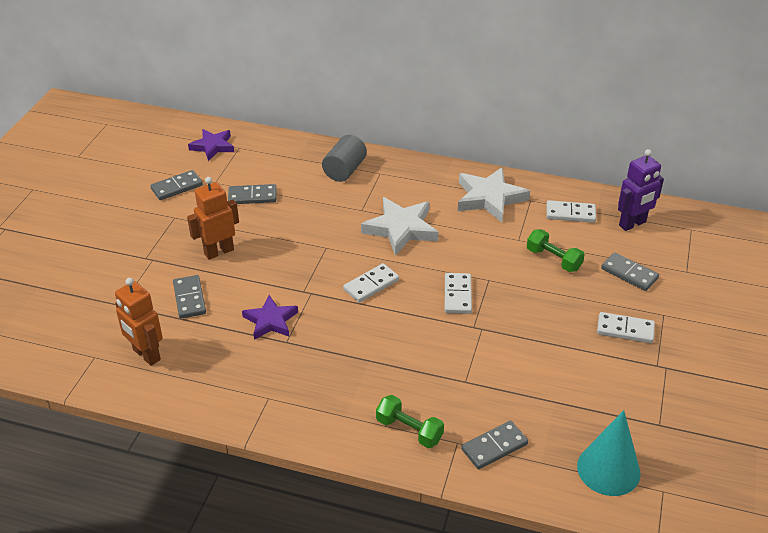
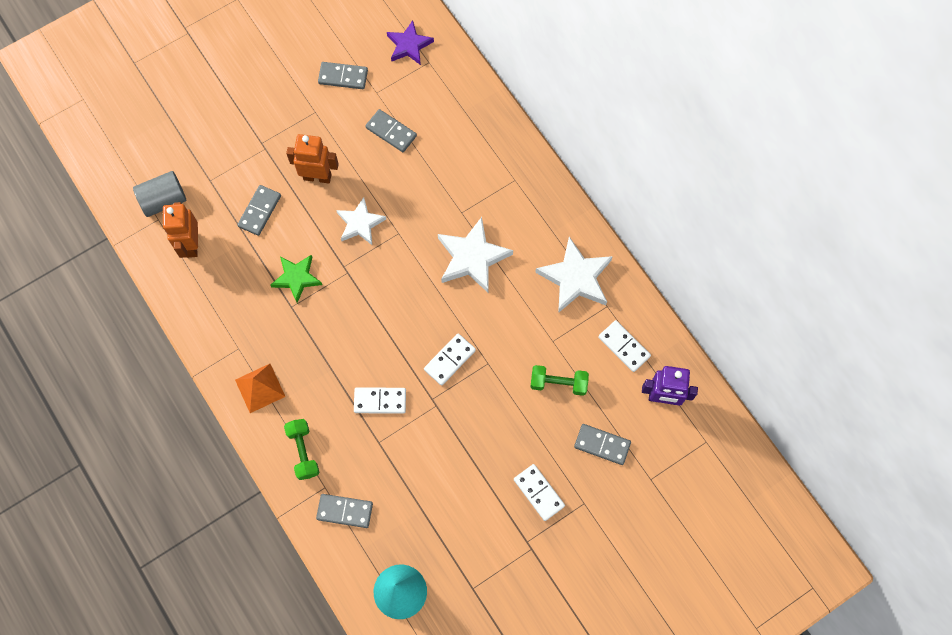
camera: 40 degrees right, 30 degrees up
purple star [242,295,298,340] -> green star [271,255,322,303]
grey cylinder [322,135,367,182] -> grey cylinder moved to [133,171,186,217]
white domino [343,263,399,303] -> white domino moved to [354,387,406,414]
green dumbbell [527,229,585,272] -> green dumbbell turned 75 degrees counterclockwise [530,365,589,396]
grey domino [601,252,659,291] -> grey domino turned 60 degrees counterclockwise [574,424,631,465]
none -> orange pyramid [235,364,285,413]
none -> white star [336,197,386,245]

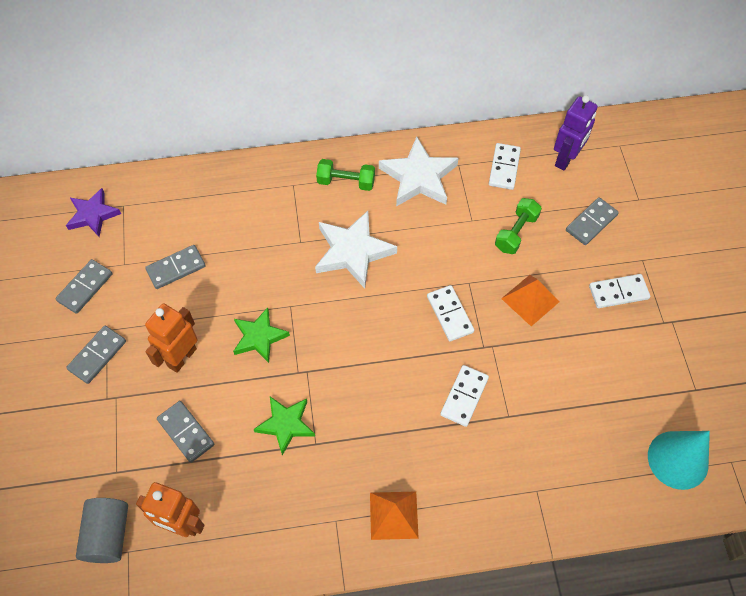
camera: 65 degrees left, 10 degrees down
green dumbbell [284,419,319,480] -> green dumbbell moved to [316,159,375,191]
grey domino [316,494,373,528] -> grey domino moved to [66,326,126,384]
white star [336,197,386,245] -> green star [233,307,290,363]
white domino [598,320,651,372] -> white domino turned 60 degrees counterclockwise [489,143,521,190]
none -> orange pyramid [501,275,560,326]

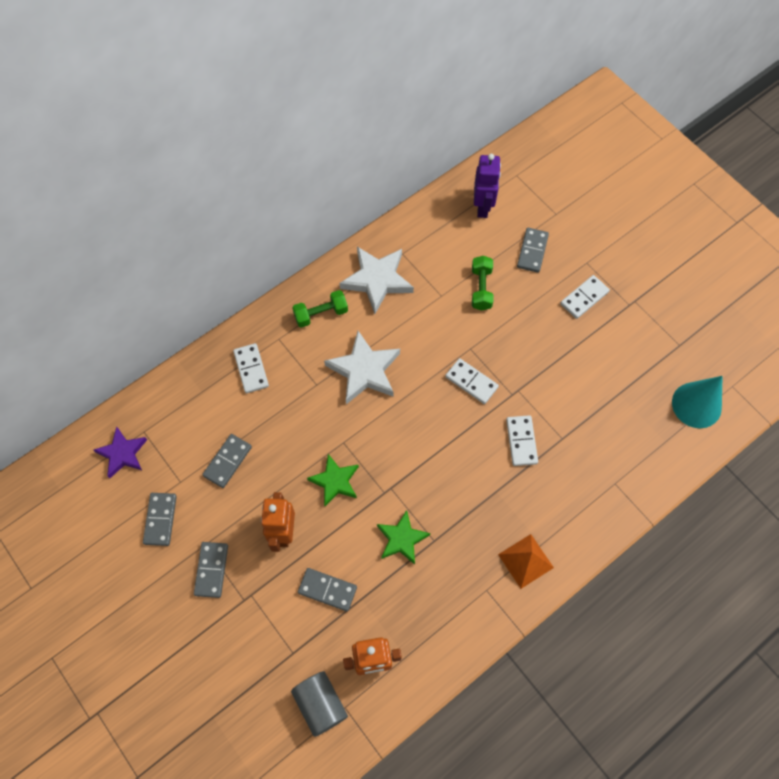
camera: 30 degrees left, 5 degrees up
white domino [489,143,521,190] -> white domino moved to [233,343,269,393]
orange pyramid [501,275,560,326] -> none

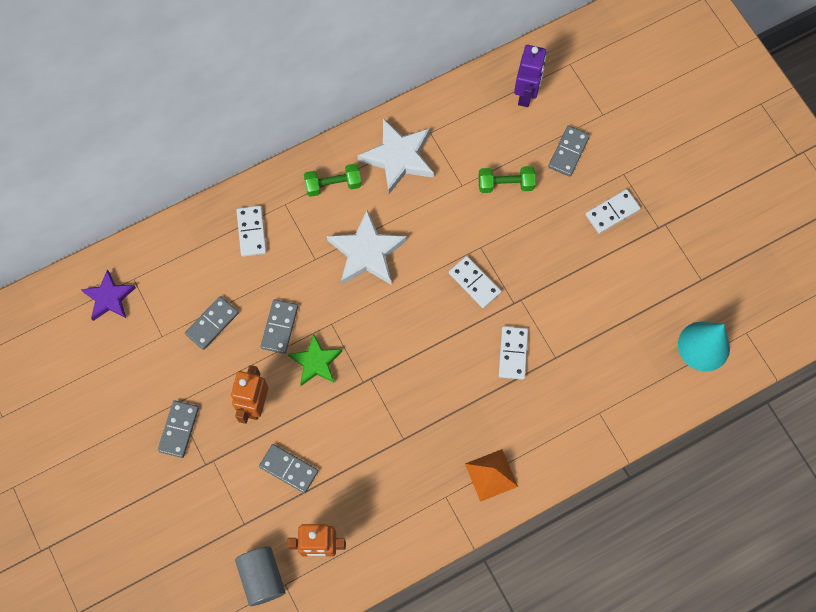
camera: 10 degrees right, 5 degrees up
grey domino [143,493,177,546] -> grey domino moved to [261,299,298,354]
green star [377,510,430,565] -> none
green dumbbell [472,256,493,311] -> green dumbbell turned 75 degrees clockwise [479,166,535,193]

